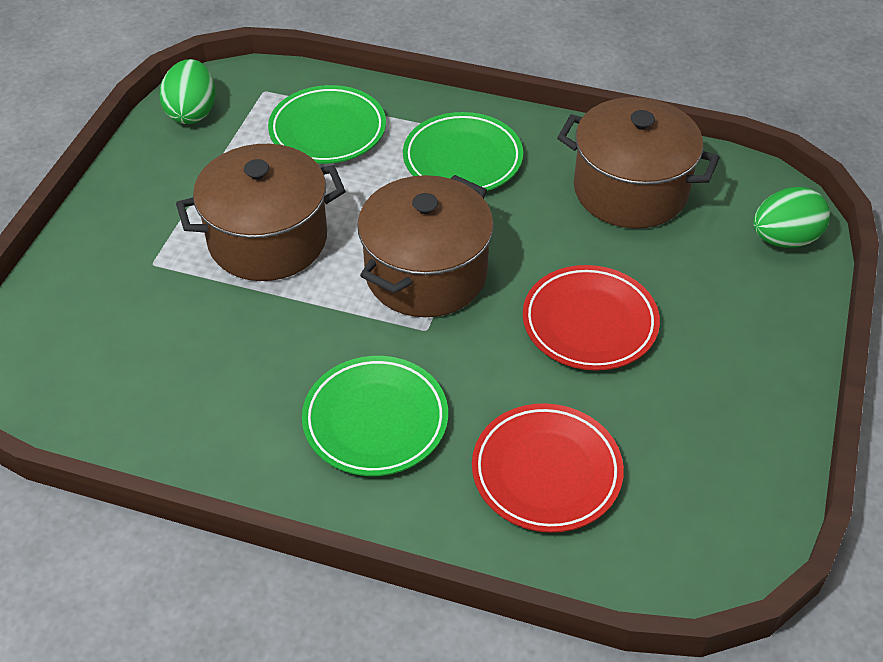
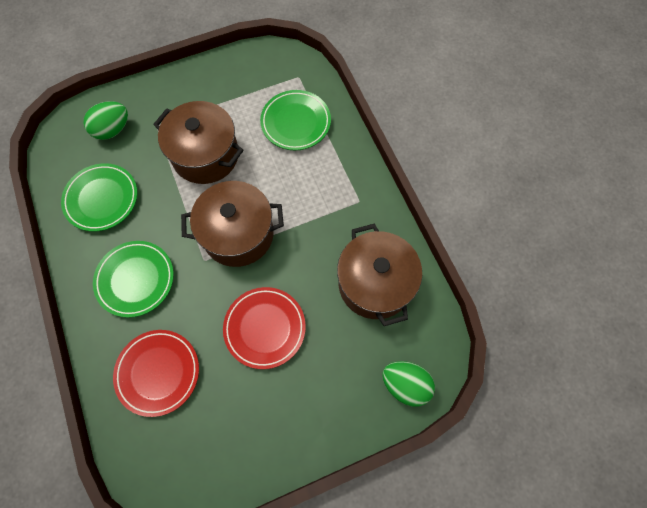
camera: 50 degrees right, 20 degrees up
green egg [159,59,215,124] -> green egg moved to [83,101,128,140]
green plate [403,112,523,191] -> green plate moved to [61,163,137,232]

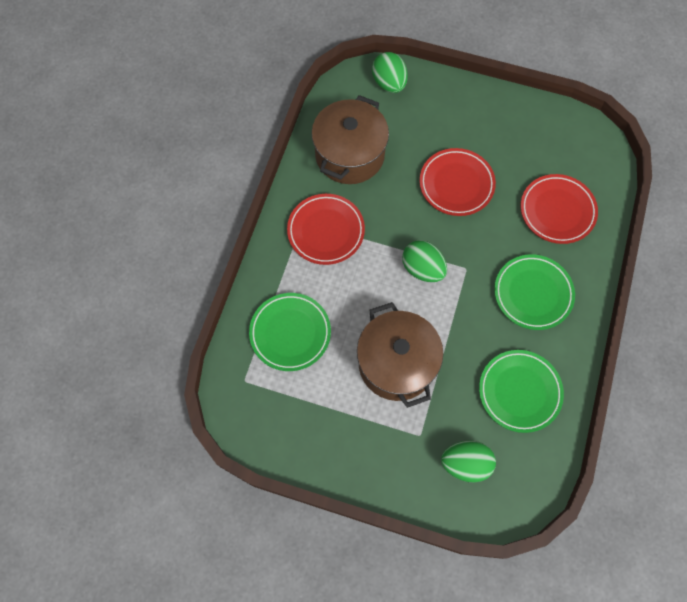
camera: 140 degrees left, 0 degrees up
brown pot [181,181,284,267] -> green egg [402,240,447,282]
none -> red plate [287,194,365,265]

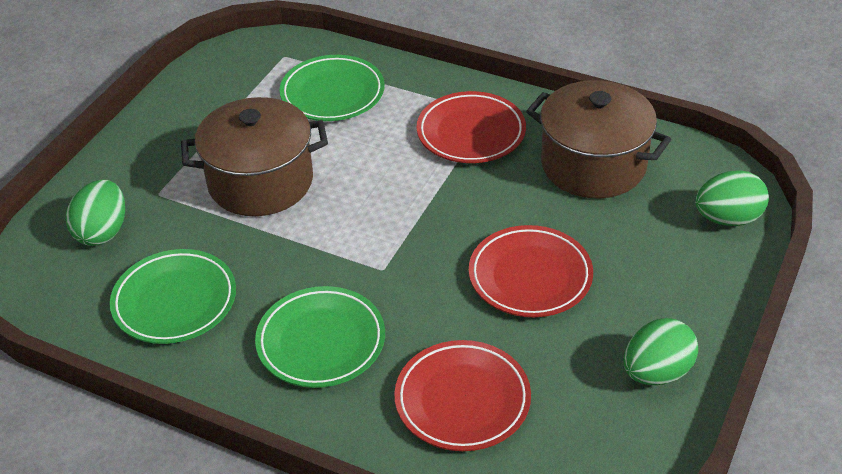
camera: 100 degrees right, 25 degrees down
green egg [402,240,447,282] -> green egg moved to [624,318,698,385]

